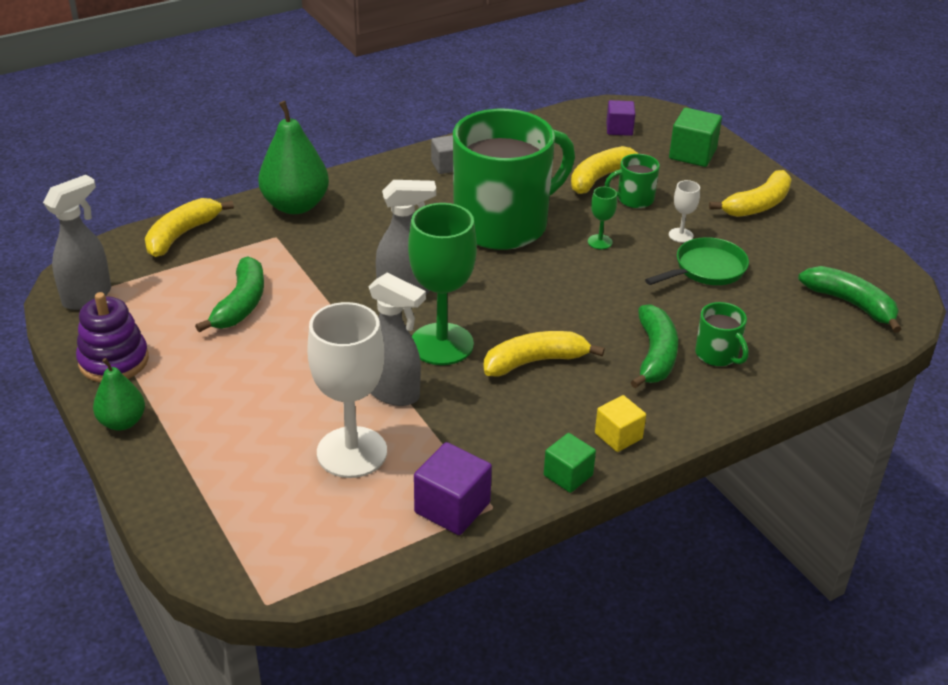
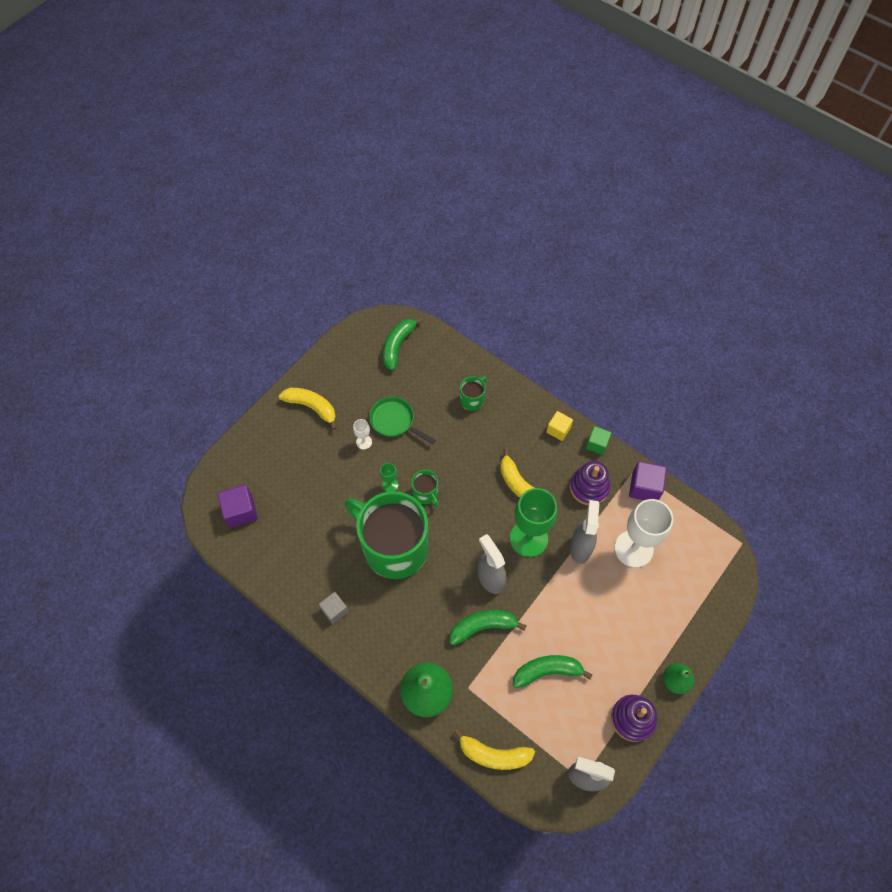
camera: 110 degrees left, 25 degrees up
yellow banana [571,146,650,194] -> none
green mug [605,154,660,208] -> green mug moved to [411,470,439,507]
purple cube [606,100,635,136] -> purple cube [218,485,258,528], size x1.50
green banana [631,304,678,389] -> green banana moved to [450,610,527,645]
green cube [669,108,722,167] -> none
none -> purple stacking toy [570,461,610,505]

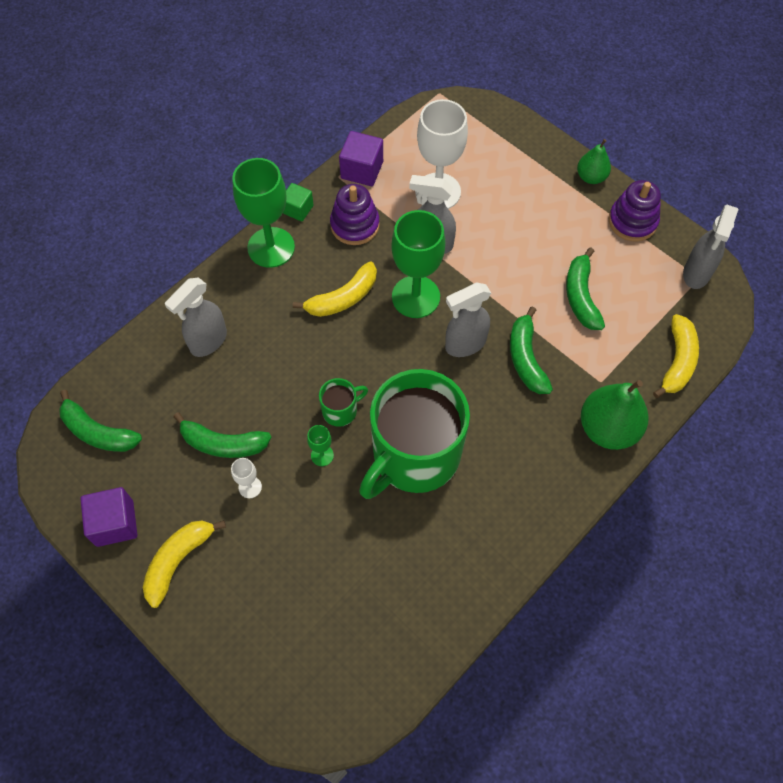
camera: 85 degrees left, 0 degrees up
purple cube [218,485,258,528] -> purple cube moved to [80,487,137,547]
grey cube [319,592,349,624] -> none
green pan [369,397,436,444] -> green banana [173,412,272,458]
green mug [460,376,487,411] -> grey spray bottle [165,277,227,357]
yellow cube [547,411,573,441] -> green goblet [232,158,295,268]

